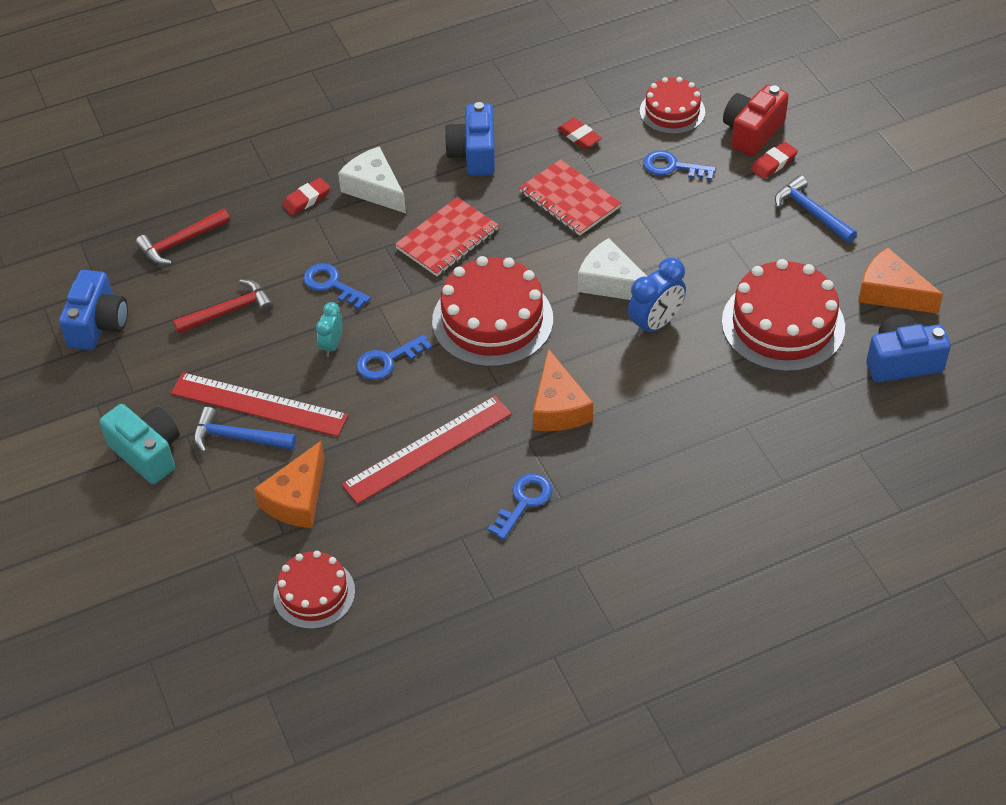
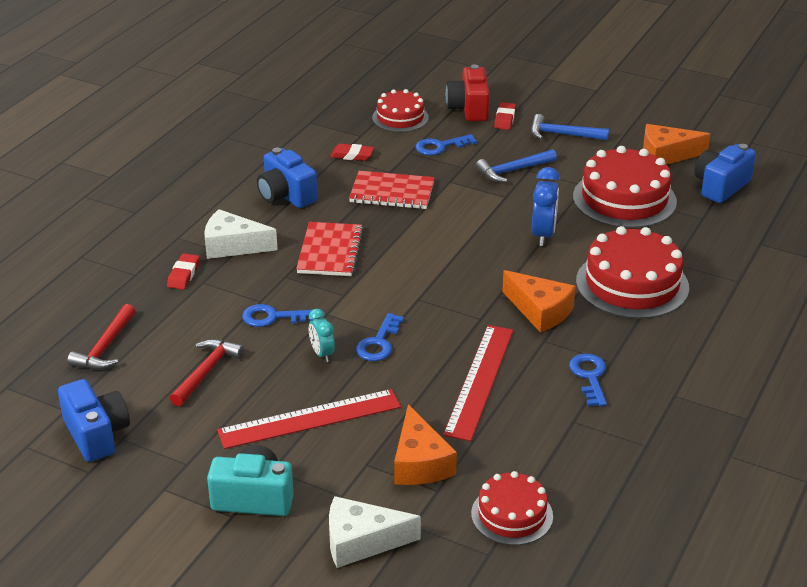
camera: 40 degrees left, 15 degrees down
blue hammer [194,407,296,453] -> blue hammer moved to [476,149,557,182]
red cake [432,256,553,367] -> red cake moved to [576,226,689,319]
white cheese [578,238,648,300] -> white cheese moved to [329,496,421,568]

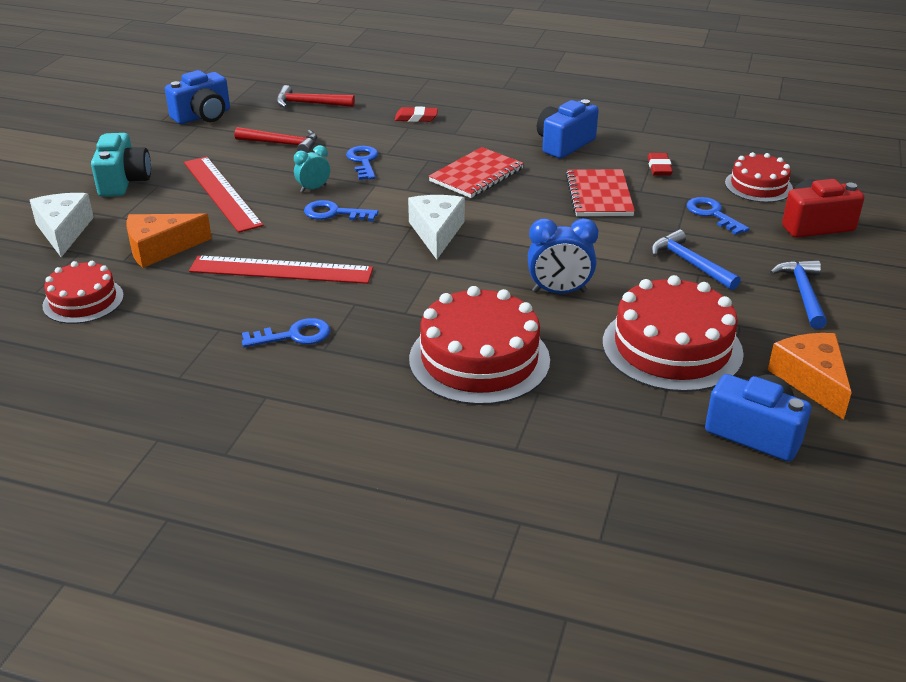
camera: 80 degrees right, 0 degrees up
white cheese [204,209,278,259] -> white cheese moved to [408,195,465,260]
red notebook [296,222,364,276] -> red notebook turned 45 degrees counterclockwise [429,147,524,198]
red eraser [494,102,516,130] -> none
orange cheese [502,270,576,333] -> none

